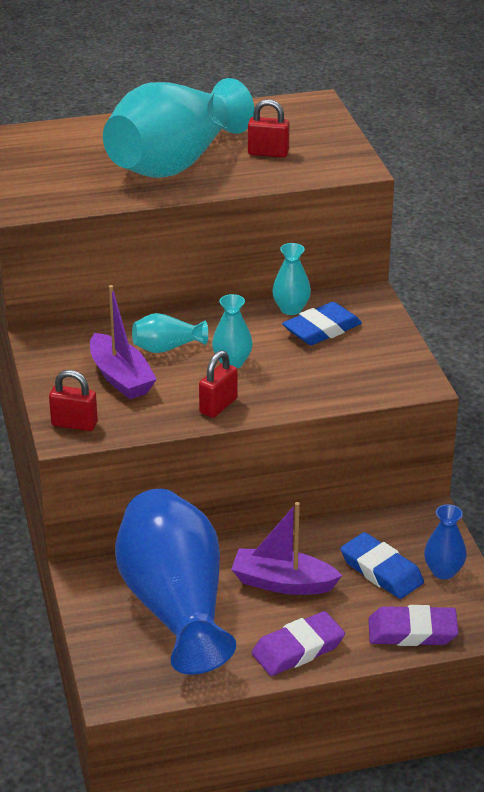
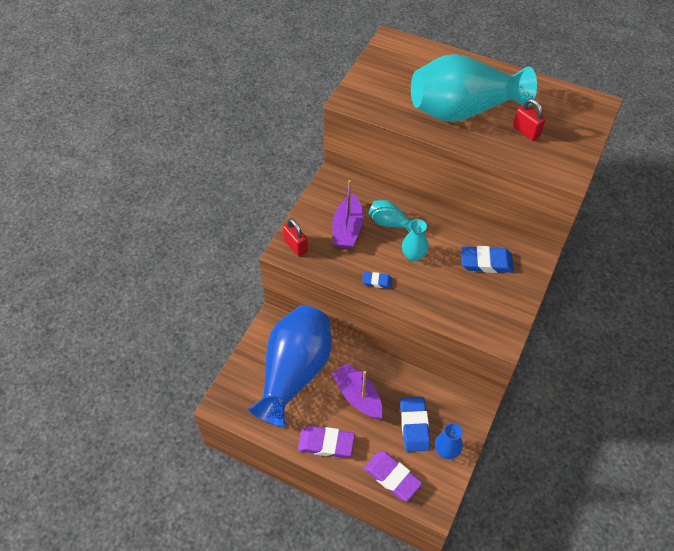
camera: 40 degrees right, 20 degrees up
red padlock [199,351,238,418] -> blue eraser [362,272,392,288]
turquoise vase [272,243,311,315] -> none

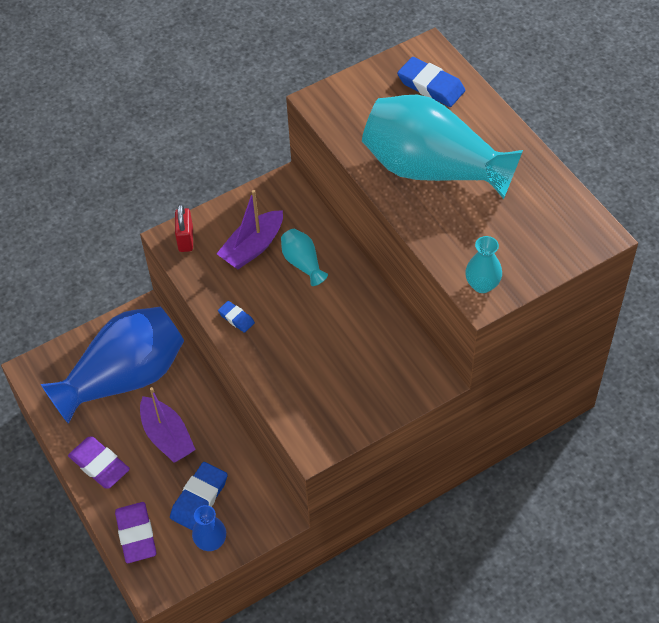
camera: 35 degrees right, 0 degrees up
purple boat [332,363,383,419] -> purple boat turned 150 degrees clockwise [140,387,196,463]
turquoise vase [402,219,429,261] -> turquoise vase moved to [465,236,502,293]
blue eraser [461,246,514,273] -> blue eraser moved to [397,57,465,107]
red padlock [513,98,546,141] -> none

